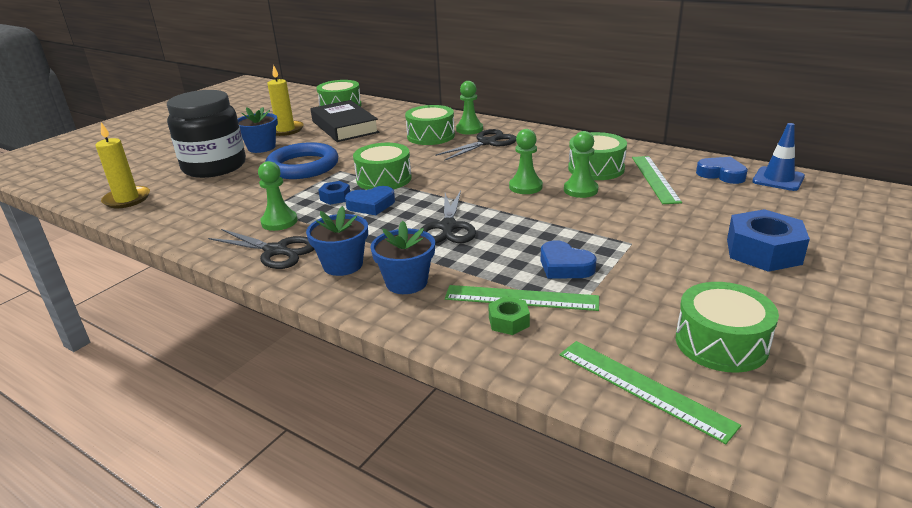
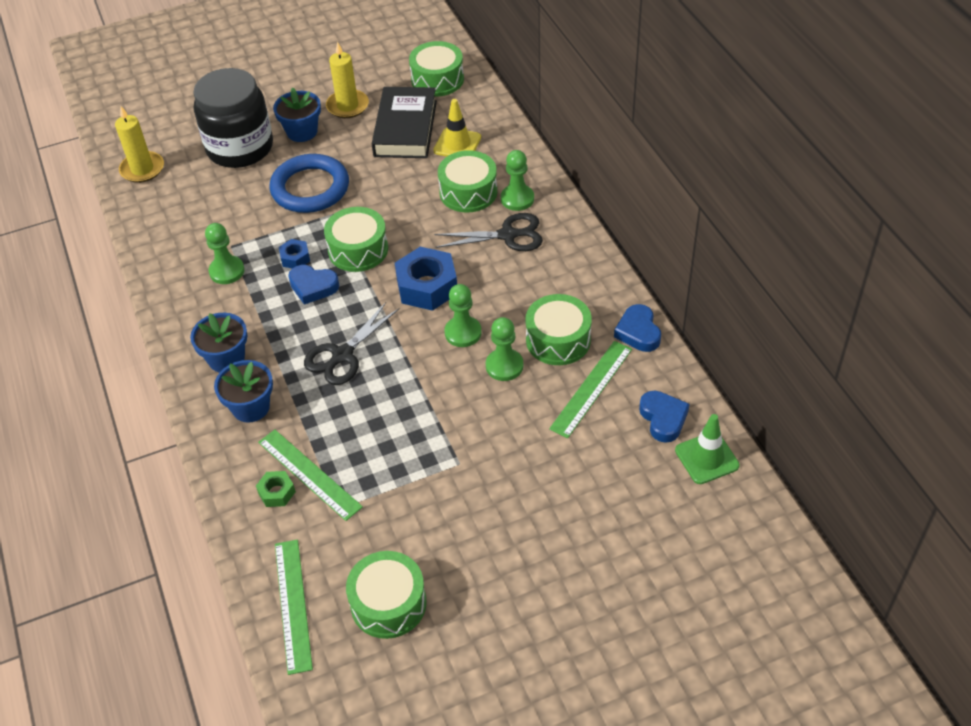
camera: 35 degrees right, 20 degrees up
black scissors [208,229,315,269] -> none
blue heart [541,240,596,279] -> blue heart moved to [614,304,661,352]
blue nut [727,209,810,272] -> blue nut moved to [395,247,457,311]
blue traffic cone [752,123,805,191] -> green traffic cone [675,414,740,484]
none -> yellow traffic cone [433,99,481,157]

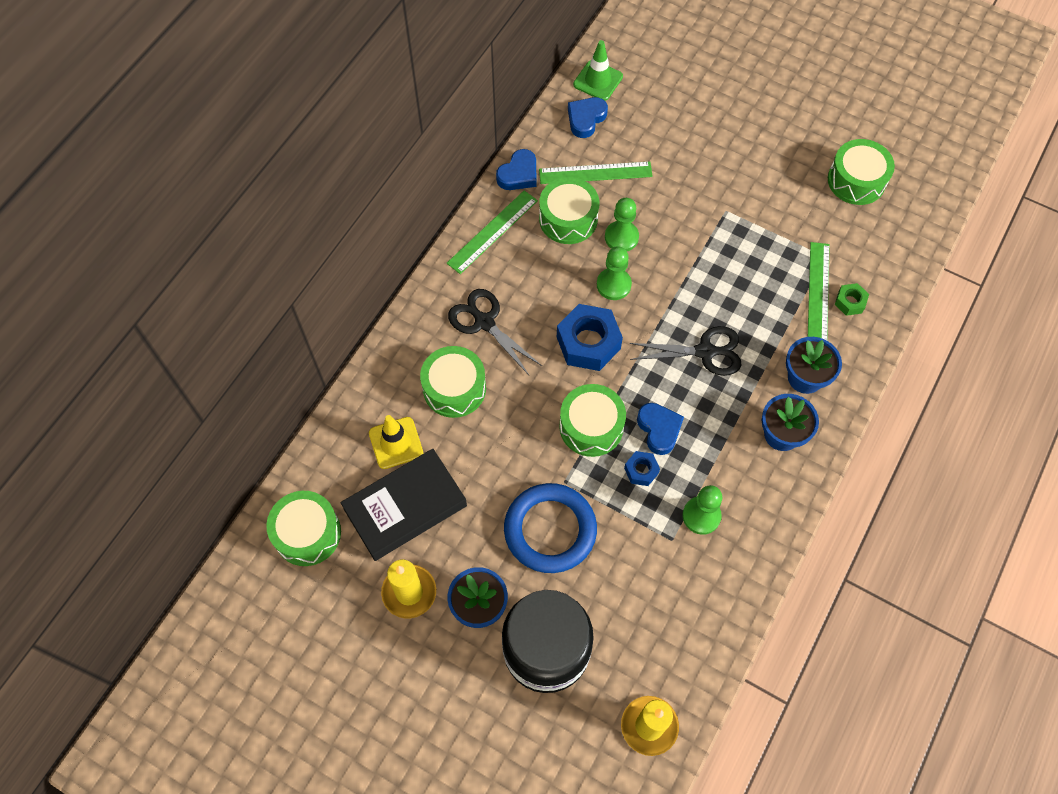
camera: 130 degrees left, 15 degrees up
green ruler [275,539,313,675] -> green ruler moved to [447,190,538,274]
green pawn [501,150,534,211] -> none

